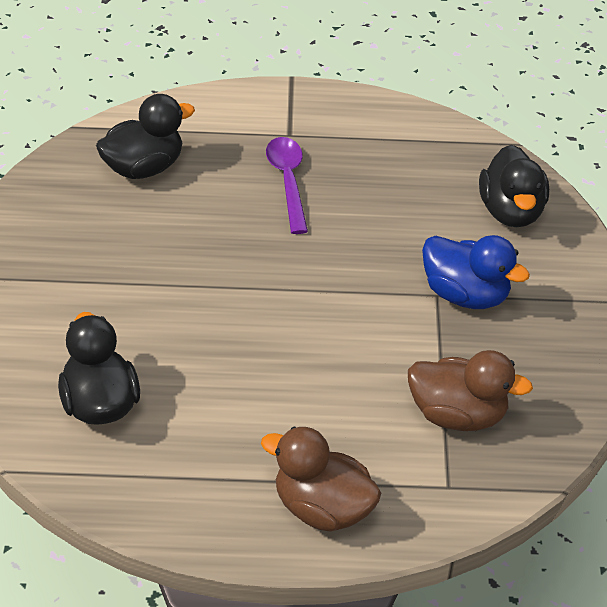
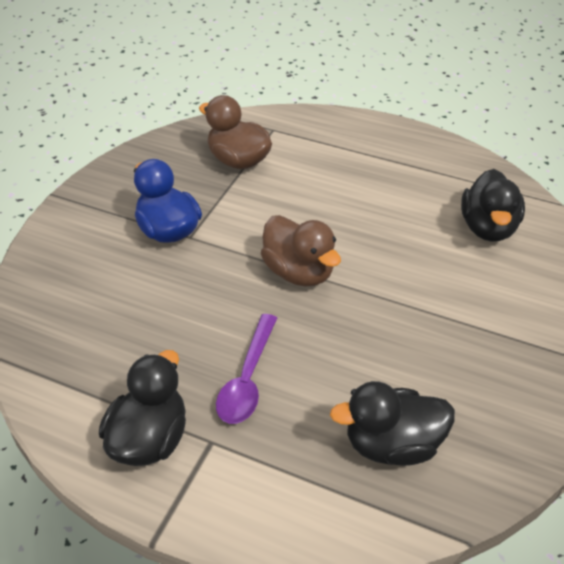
camera: 155 degrees left, 0 degrees up
brown duck [261,427,381,532] -> brown duck moved to [261,215,341,287]
black duck [479,145,549,227] -> black duck moved to [99,350,186,466]

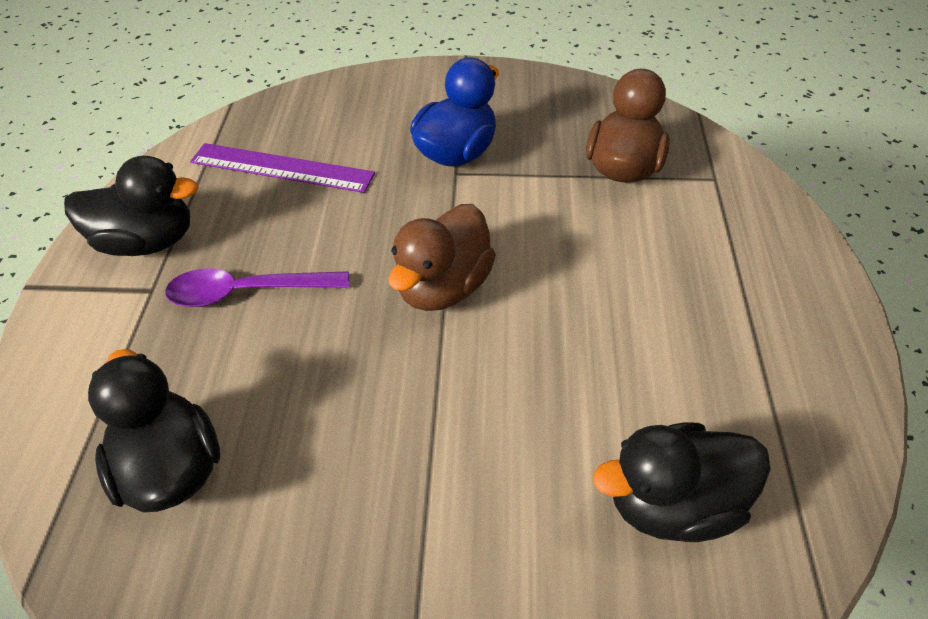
camera: 70 degrees right, 5 degrees up
none -> purple ruler [190,143,375,193]

